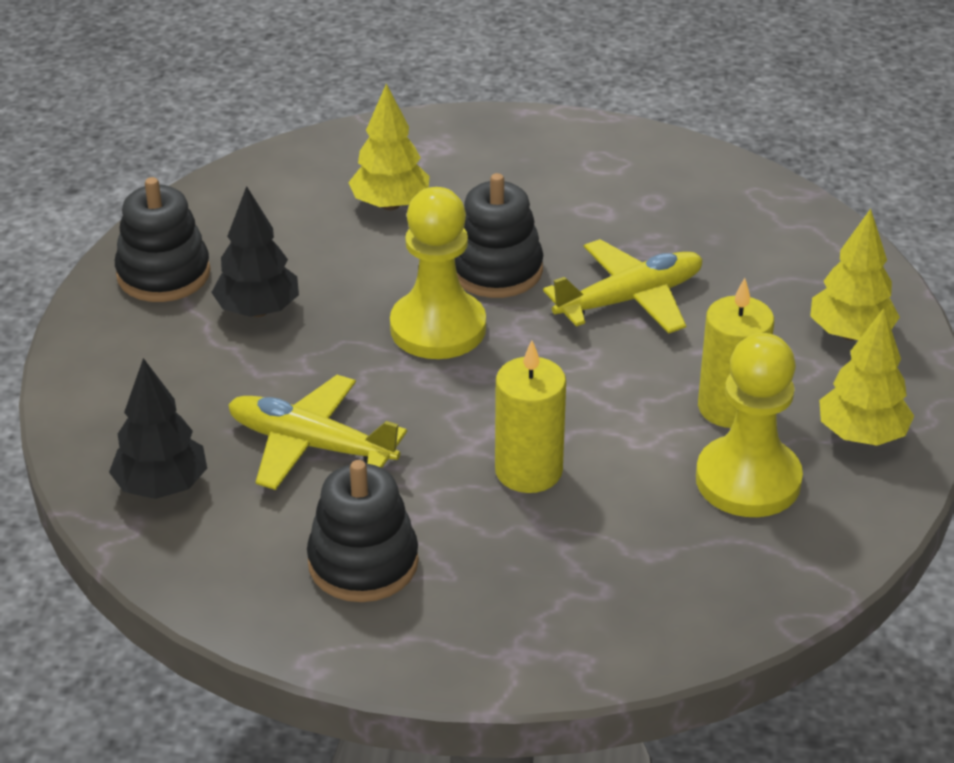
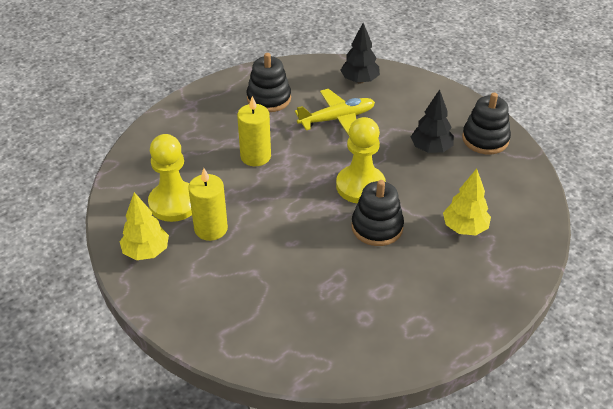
camera: 135 degrees right, 5 degrees up
yellow plane [543,239,703,333] -> none
yellow tree [810,209,900,341] -> none

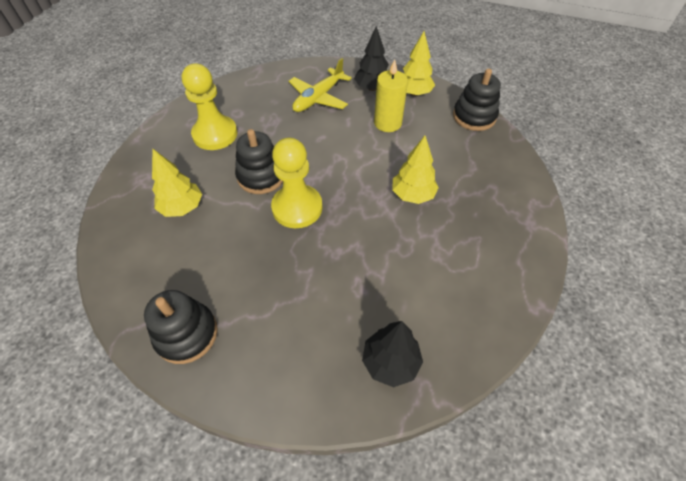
camera: 150 degrees right, 10 degrees up
yellow pawn [148,134,192,222] -> yellow pawn moved to [182,64,237,150]
yellow candle [237,96,271,166] -> yellow tree [392,136,439,204]
black stacking toy [247,53,291,112] -> black stacking toy moved to [453,69,501,131]
yellow plane [295,89,375,136] -> yellow plane moved to [289,58,352,112]
black tree [411,89,454,153] -> black tree moved to [354,26,389,91]

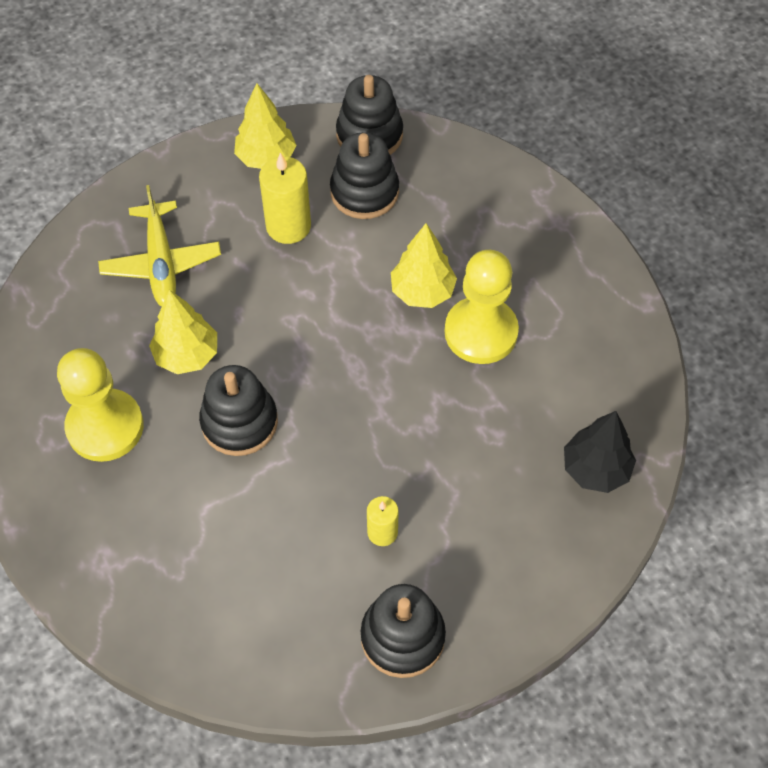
camera: 50 degrees left, 5 degrees up
yellow tree [152,149,202,217] -> yellow tree moved to [149,290,217,374]
yellow pawn [271,138,322,228] -> yellow pawn moved to [445,250,519,364]
black tree [354,26,389,91] -> none
none -> black stacking toy [330,132,399,219]
none -> yellow candle [367,496,399,546]

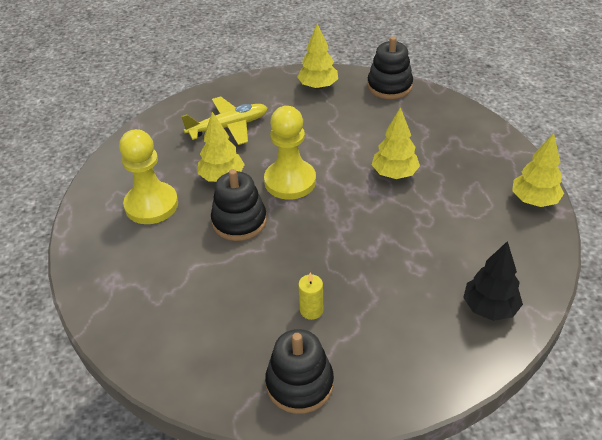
camera: 20 degrees right, 15 degrees down
yellow plane [98,185,221,307] -> yellow plane turned 120 degrees counterclockwise [181,96,268,145]
yellow candle [259,152,311,244] -> none
black stacking toy [330,132,399,219] -> none
yellow pawn [445,250,519,364] -> yellow pawn moved to [264,106,316,199]
none -> yellow tree [512,133,564,207]

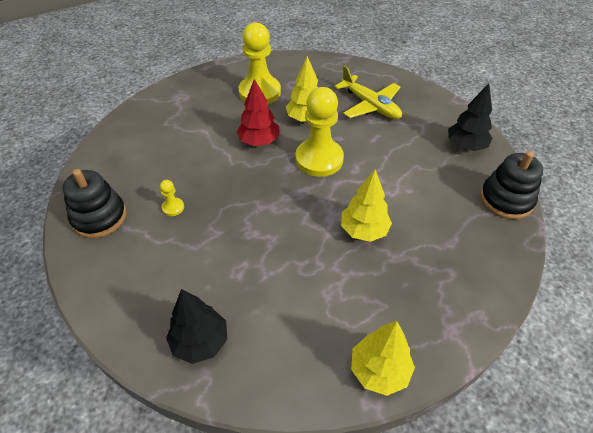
camera: 70 degrees right, 5 degrees up
black stacking toy [211,169,267,241] -> red tree [237,79,279,146]
yellow tree [297,23,338,90] -> black tree [448,84,493,151]
yellow candle [298,273,323,320] -> yellow pawn [160,180,184,216]

